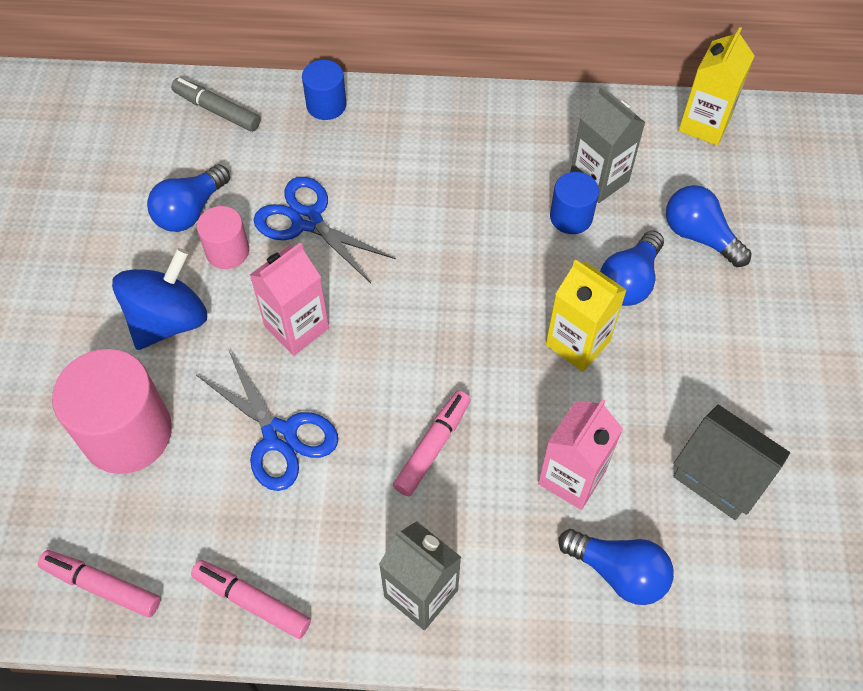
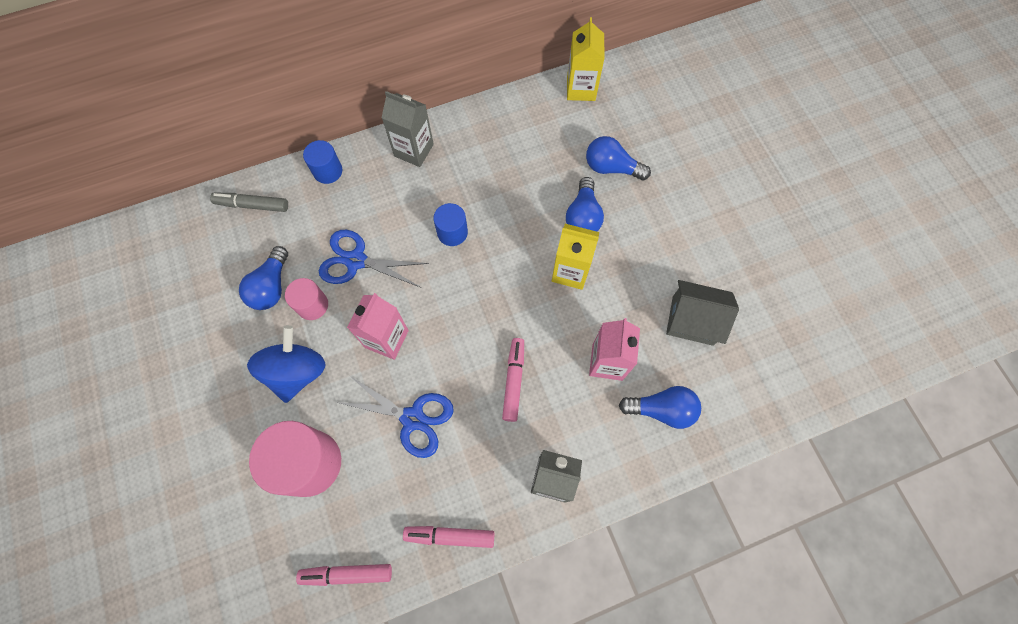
camera: 25 degrees left, 10 degrees up
blue cylinder [550,172,599,234] -> blue cylinder moved to [433,203,468,246]
grey carton [570,86,646,203] -> grey carton moved to [382,91,434,167]

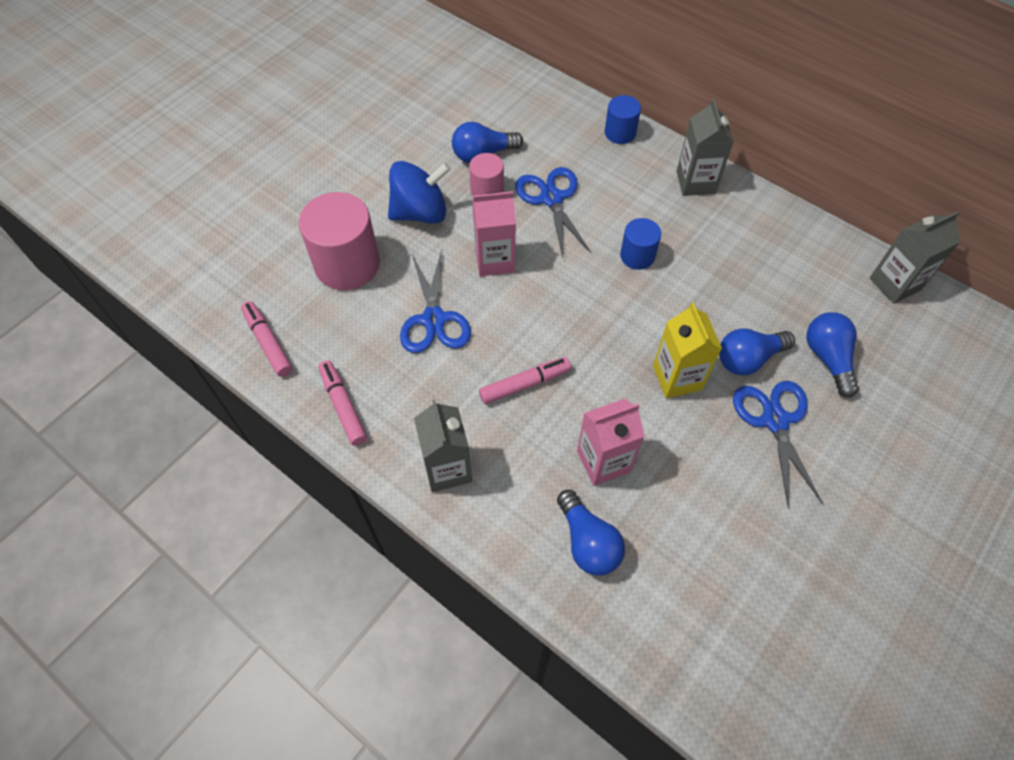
camera: 60 degrees right, 10 degrees down
grey marker [210,193,288,212] -> none
yellow carton [567,17,605,101] -> grey carton [870,211,960,304]
grey house [666,280,739,346] -> none
none -> blue scissors [733,381,823,507]

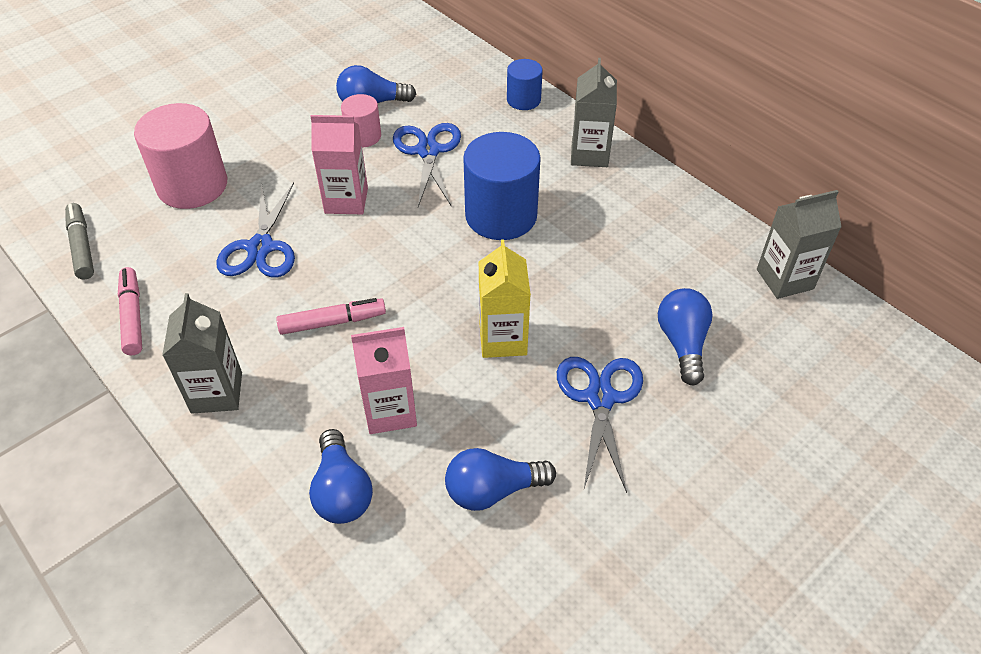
camera: 10 degrees right, 10 degrees down
pink marker [241,301,293,377] -> grey marker [65,203,94,279]
blue spinning top [388,161,451,224] -> none
blue cylinder [620,218,661,270] -> blue cylinder [463,132,541,240], size x1.86
blue light bulb [719,329,795,375] -> blue light bulb moved to [445,448,556,511]

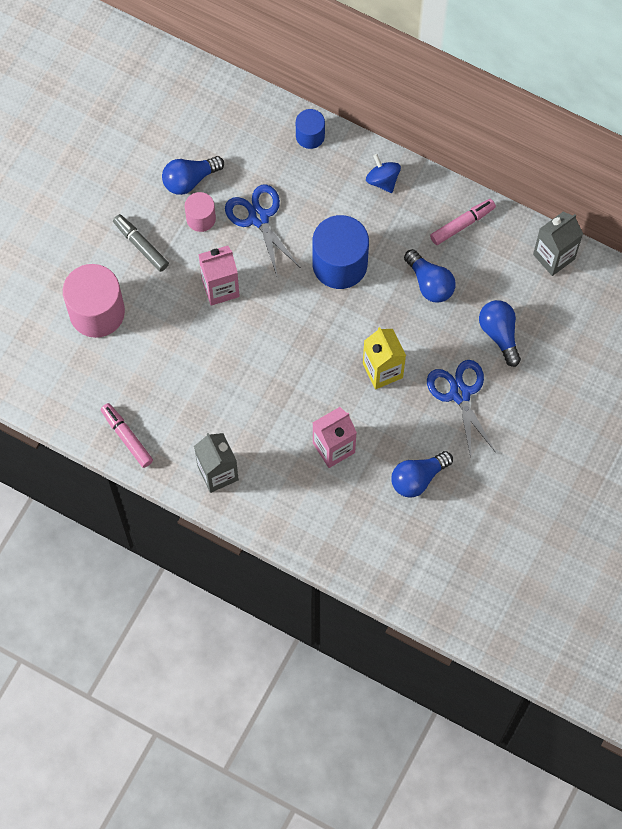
camera: 20 degrees left, 20 degrees up
grey marker [65,203,94,279] -> grey marker moved to [113,214,169,272]
blue scissors [216,183,295,277] -> none
pink marker [276,298,386,335] -> pink marker moved to [430,199,496,245]
blue light bulb [309,429,373,524] -> blue light bulb moved to [404,249,456,303]
grey carton [571,58,617,167] -> blue spinning top [366,154,401,193]

